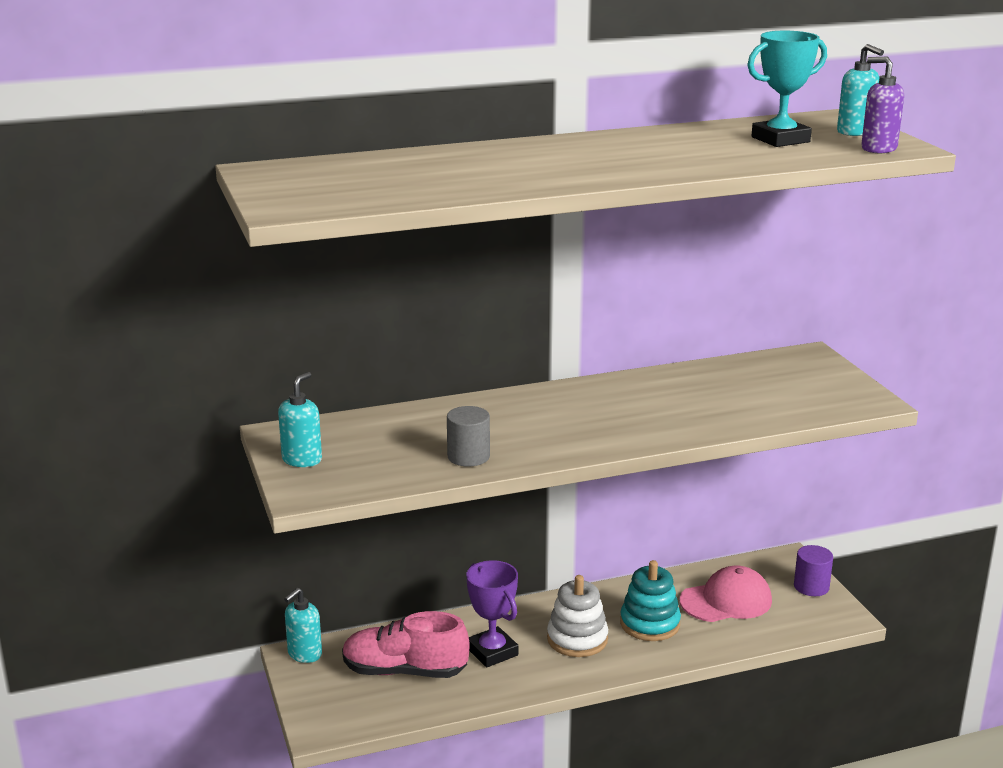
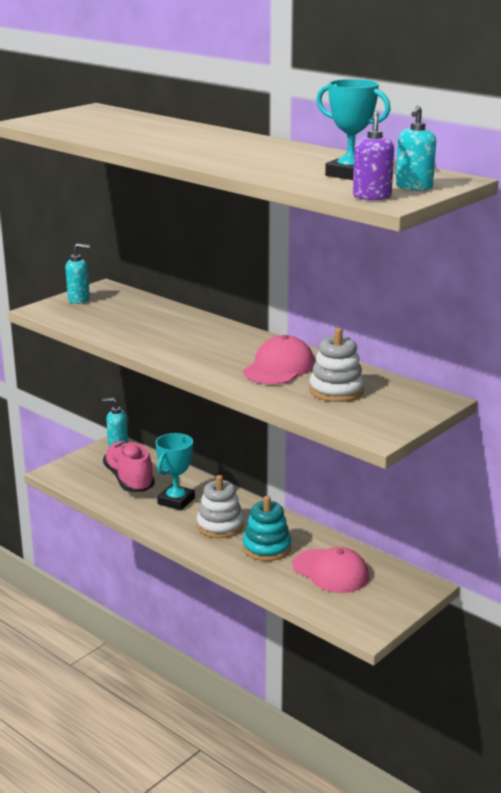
camera: 60 degrees right, 0 degrees up
grey cylinder [447,406,490,467] -> none
purple trophy [466,560,518,667] -> turquoise trophy [156,433,195,510]
purple cylinder [794,545,833,596] -> none
none -> pink cap [243,335,315,384]
none -> white stacking toy [309,328,364,402]

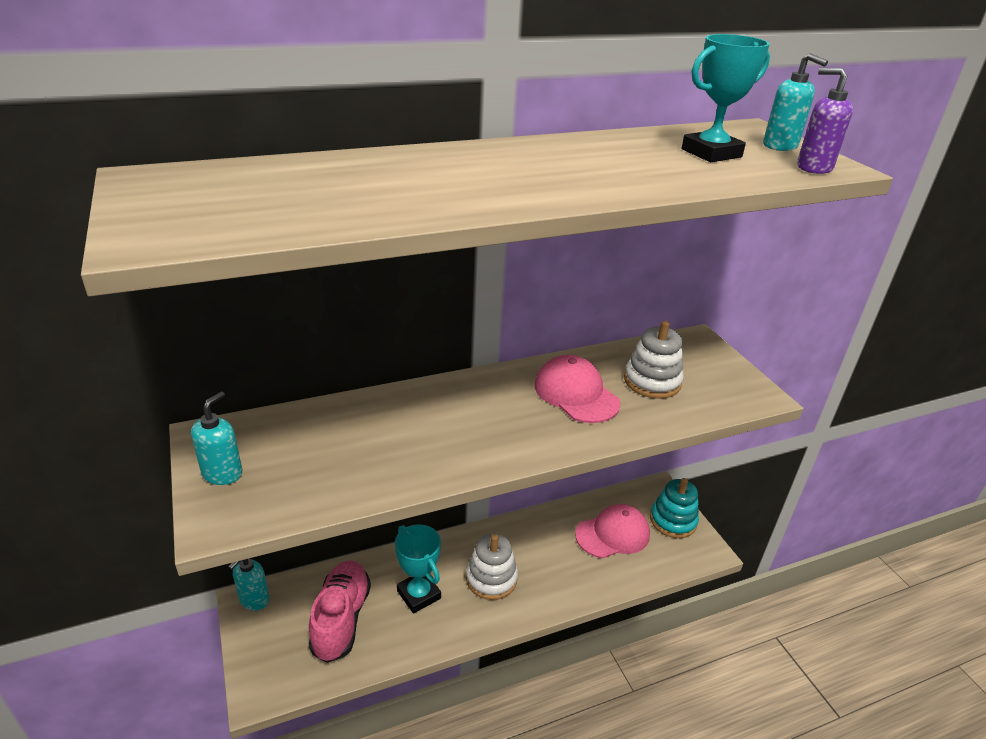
camera: 65 degrees left, 10 degrees up
pink shoe [103,441,155,492] -> pink shoe turned 90 degrees clockwise [309,561,371,663]
turquoise stacking toy [243,496,291,561] -> turquoise stacking toy moved to [650,478,699,538]

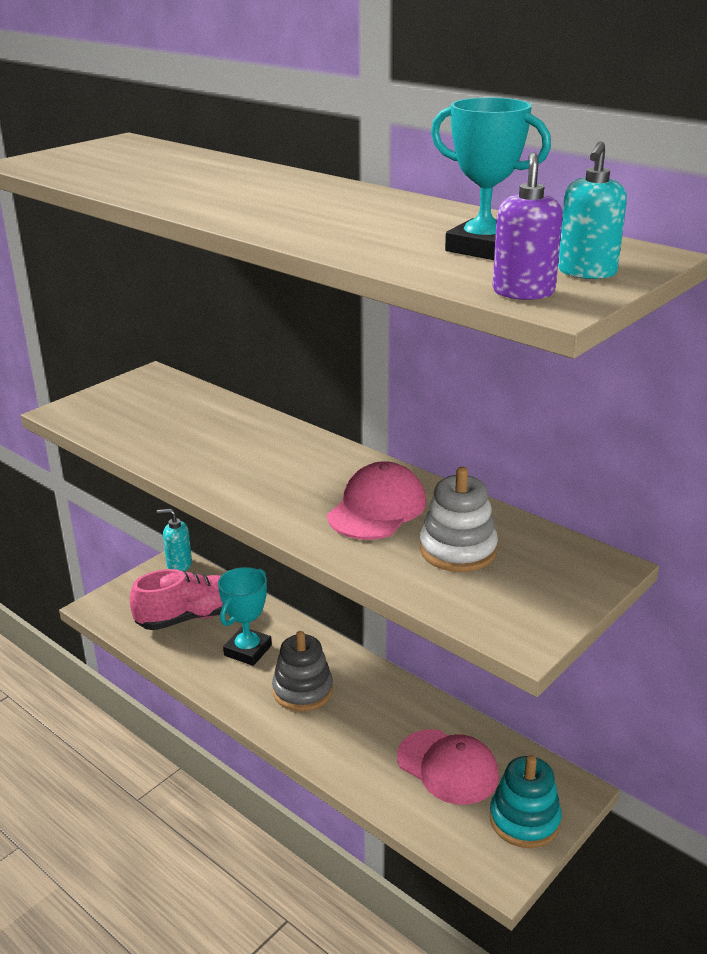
camera: 65 degrees right, 5 degrees down
turquoise soap dispenser [191,391,242,485] -> none
white stacking toy [466,534,518,600] -> grey stacking toy [272,631,333,711]

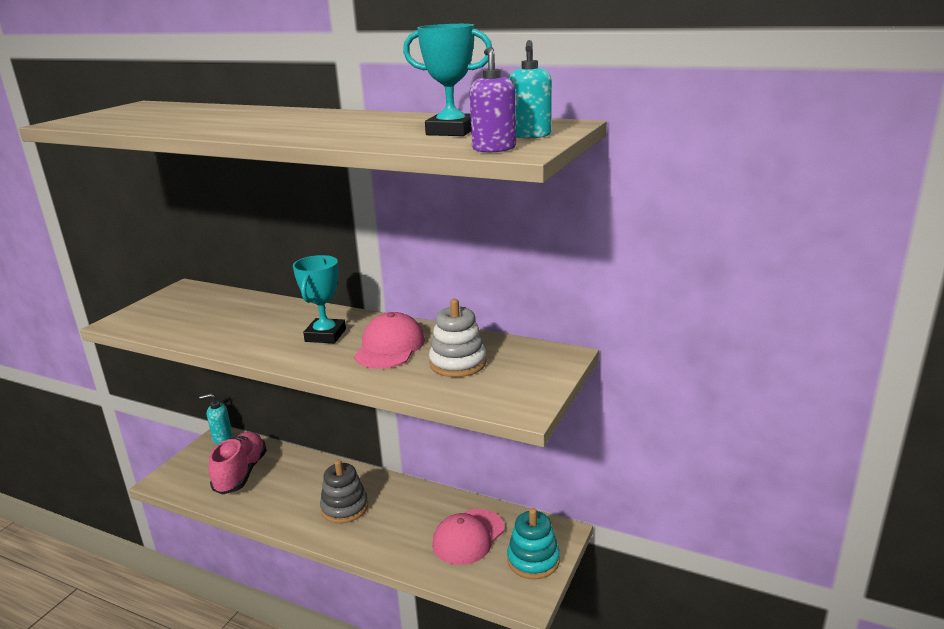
camera: 15 degrees left, 5 degrees down
pink shoe [130,569,223,630] -> pink shoe turned 45 degrees counterclockwise [209,432,267,495]
turquoise trophy [218,567,272,666] -> turquoise trophy moved to [293,255,346,343]
pink cap [397,729,499,805] -> pink cap turned 105 degrees clockwise [432,509,505,565]

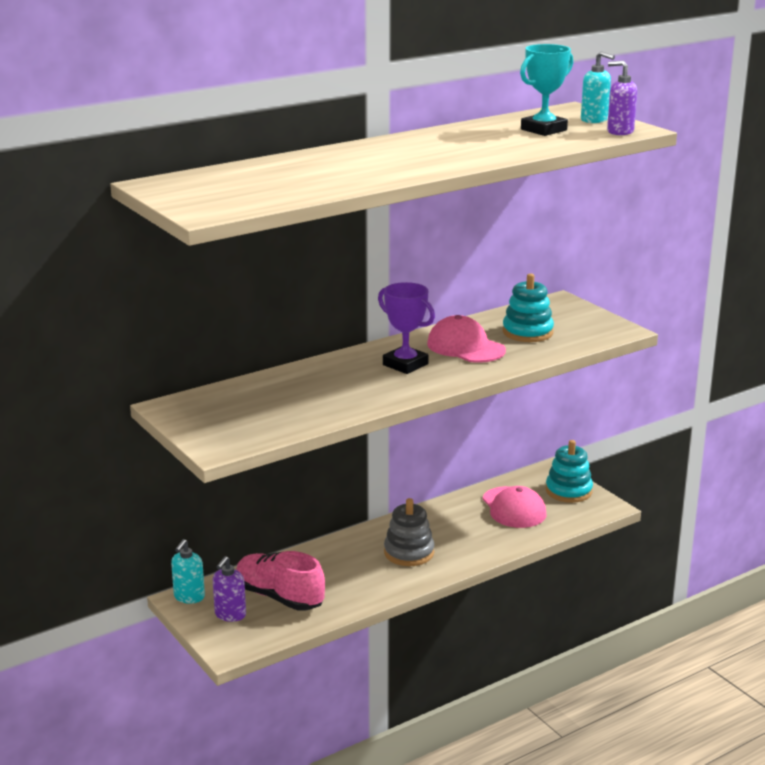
camera: 60 degrees left, 0 degrees up
turquoise trophy [293,255,346,343] -> purple trophy [378,282,435,374]
white stacking toy [429,299,487,377] -> turquoise stacking toy [503,273,554,342]
none -> purple soap dispenser [213,556,246,622]

